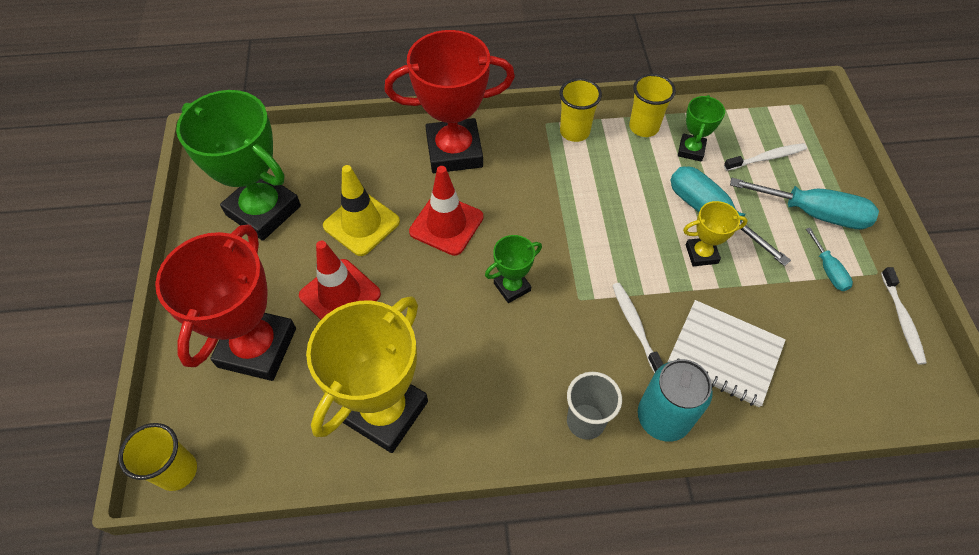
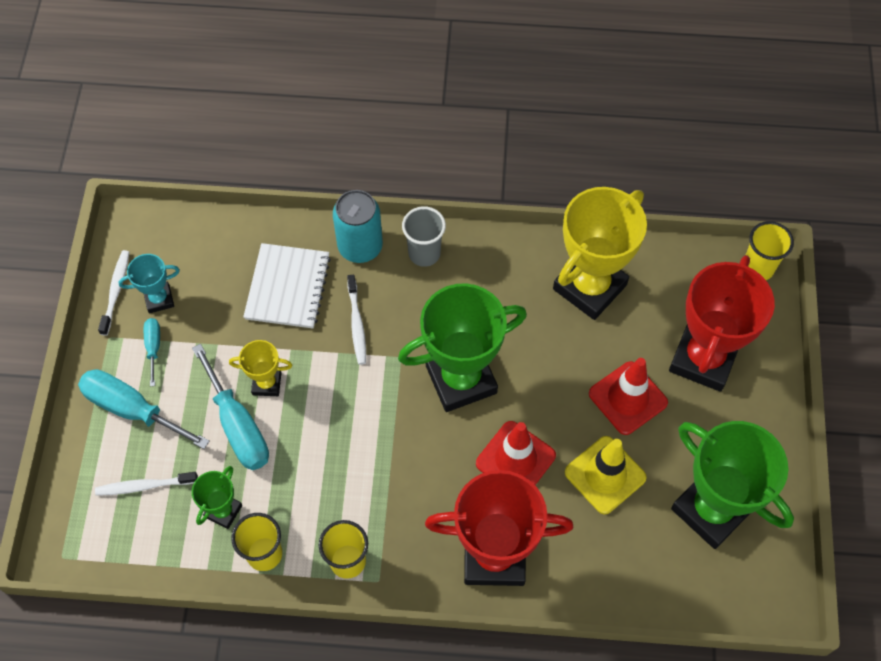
camera: 170 degrees left, 5 degrees up
green trophy [485,235,542,303] -> green trophy [398,283,527,412], size x2.09
white notebook [668,300,786,407] -> white notebook turned 60 degrees clockwise [243,243,331,329]
none -> turquoise trophy [119,254,180,313]

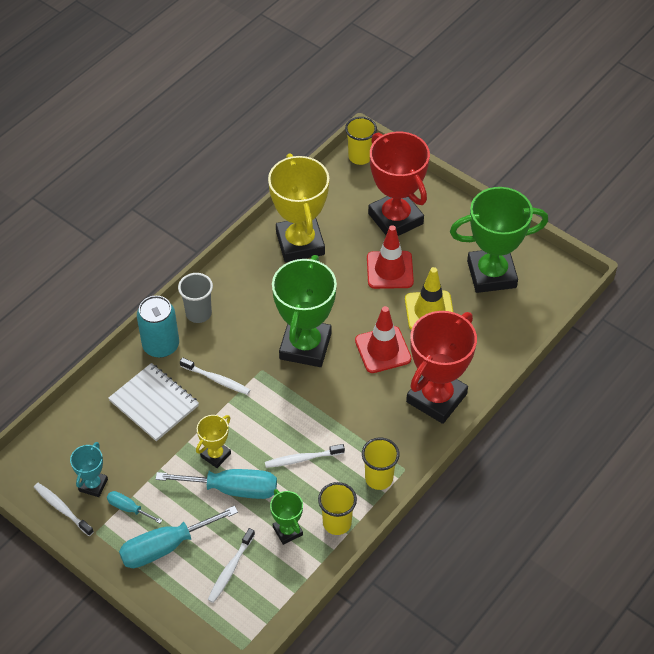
camera: 55 degrees left, 10 degrees down
none -> white toothbrush [265,444,345,468]

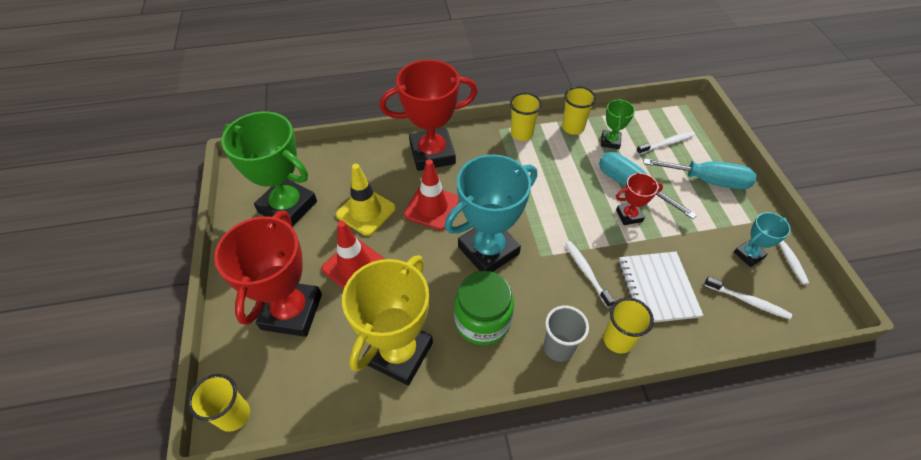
camera: 140 degrees left, 0 degrees up
turquoise screwdriver [107,491,162,523] -> none
turquoise can [137,296,179,358] -> yellow cup [603,298,654,354]
yellow trophy [196,415,231,468] -> red trophy [616,173,663,225]
white toothbrush [265,444,345,468] -> white toothbrush moved to [704,276,792,319]
green trophy [272,255,337,367] -> turquoise trophy [445,154,537,272]
none -> green jar [454,271,514,345]

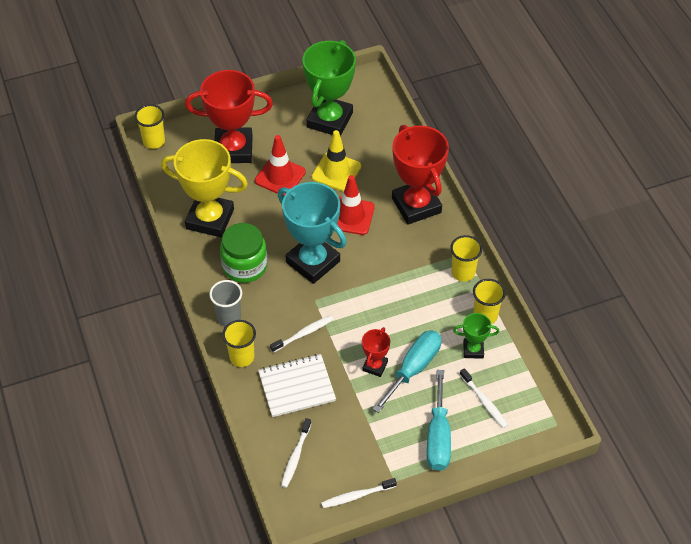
camera: 80 degrees right, 0 degrees up
red trophy [616,173,663,225] -> red trophy turned 45 degrees clockwise [362,327,390,377]
turquoise trophy [734,212,791,267] -> none

